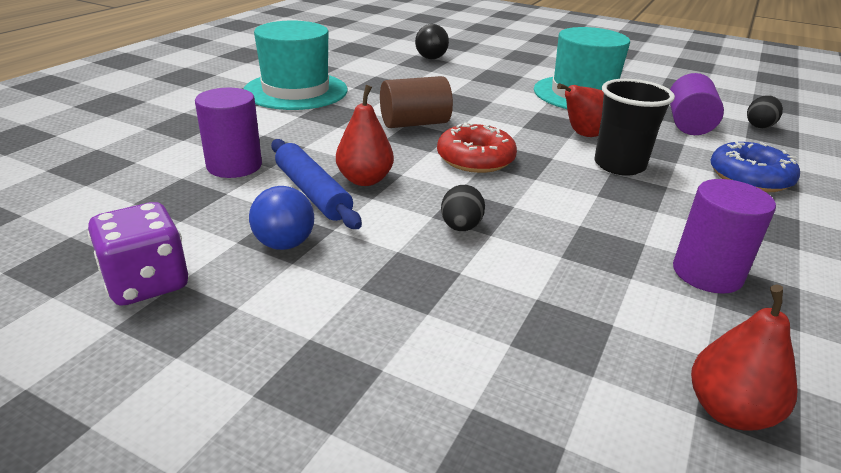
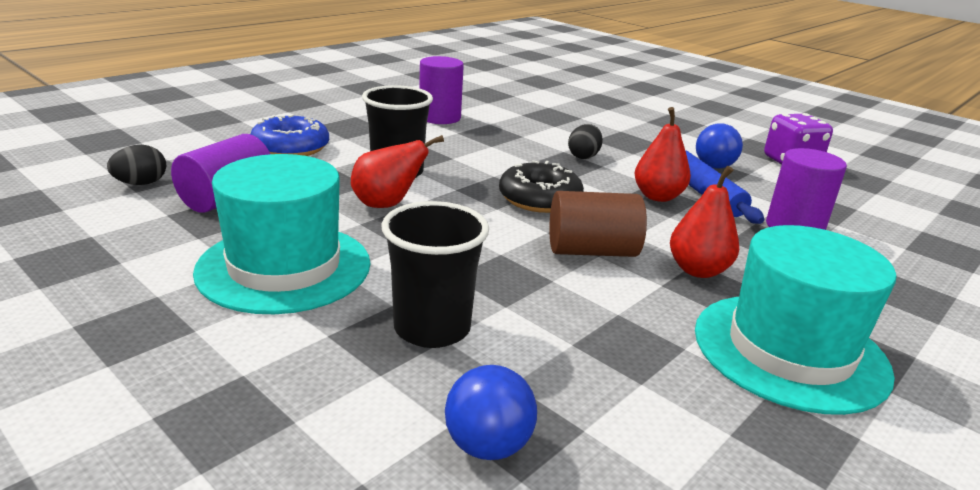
camera: 165 degrees left, 5 degrees down
black ball [415,24,449,59] -> blue ball [445,365,537,460]
red donut [437,122,517,173] -> black donut [499,160,584,213]
red pear [691,285,798,430] -> red pear moved to [670,166,739,278]
none -> black cup [381,201,489,348]

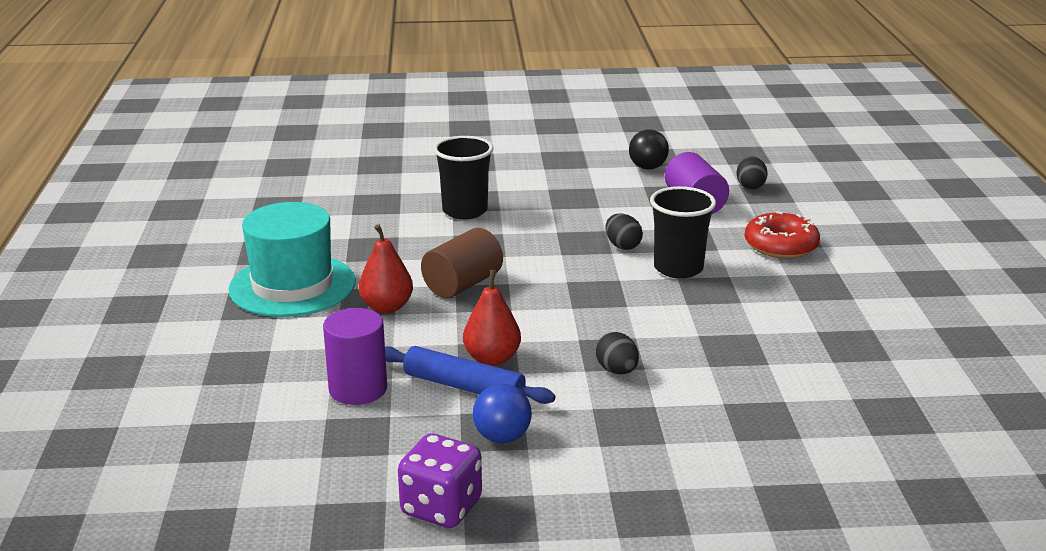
camera: 135 degrees right, 0 degrees up
turquoise hat [193,154,370,314] -> none
blue donut [251,114,329,156] -> red donut [745,211,820,258]
red pear [351,135,444,208] -> black egg [605,213,643,250]
purple cylinder [419,56,464,124] -> none
blue ball [445,365,537,460] -> none
black donut [499,160,584,213] -> none
none -> black ball [629,129,669,170]

